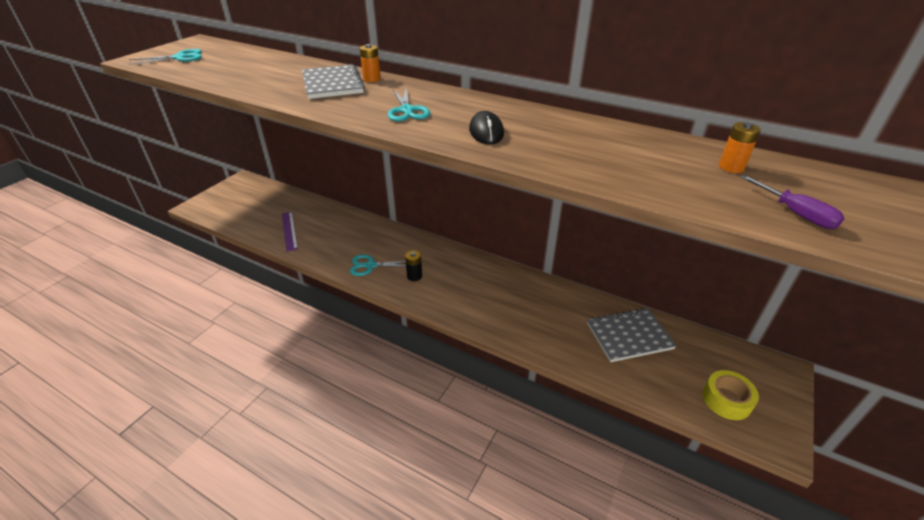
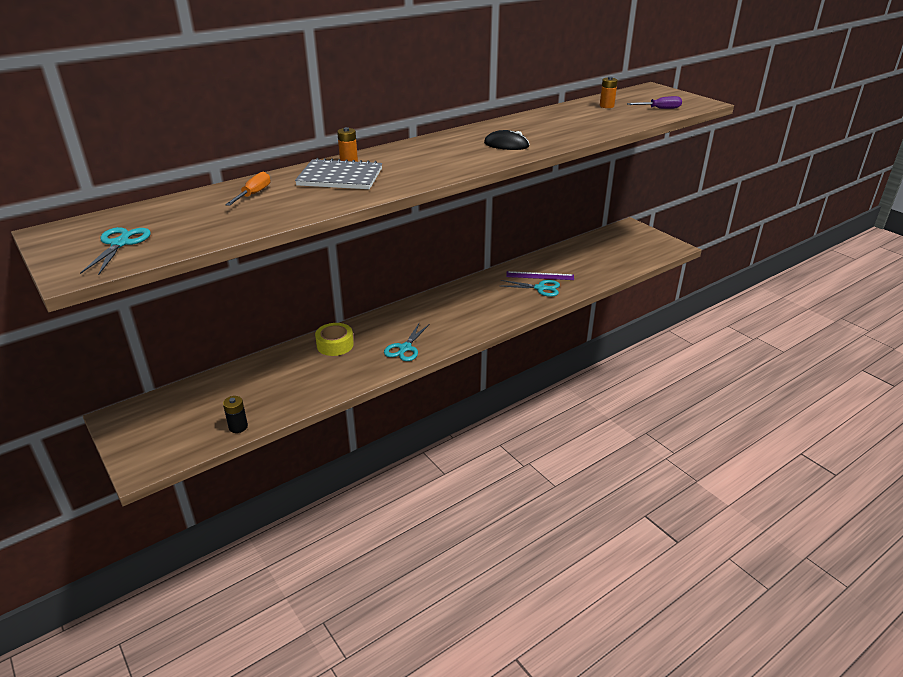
camera: 65 degrees left, 5 degrees down
purple ruler [282,212,298,251] -> purple ruler moved to [506,271,574,280]
turquoise scissors [387,88,430,122] -> turquoise scissors moved to [501,280,560,297]
black battery [405,250,422,281] -> black battery moved to [223,396,248,433]
grey notebook [587,308,677,362] -> none
yellow tape [703,370,759,420] -> yellow tape moved to [315,323,354,356]
none -> orange screwdriver [225,172,270,206]

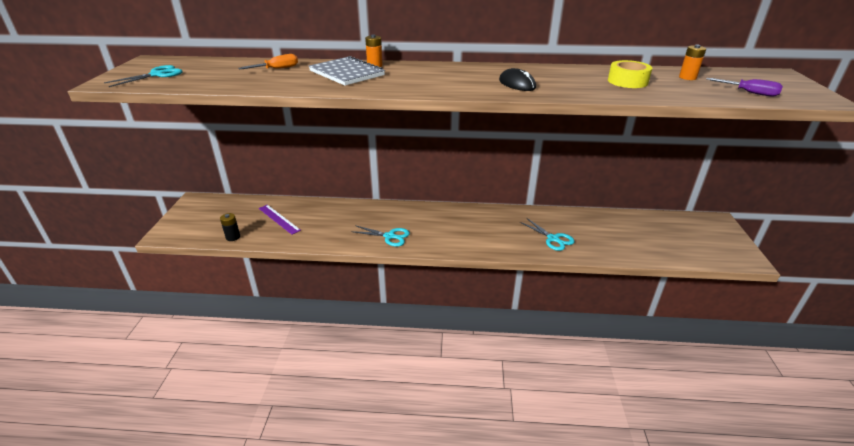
camera: 40 degrees right, 0 degrees up
yellow tape [315,323,354,356] -> yellow tape moved to [608,60,652,88]
turquoise scissors [384,324,430,361] -> turquoise scissors turned 135 degrees counterclockwise [351,225,410,247]
purple ruler [506,271,574,280] -> purple ruler moved to [259,205,301,235]

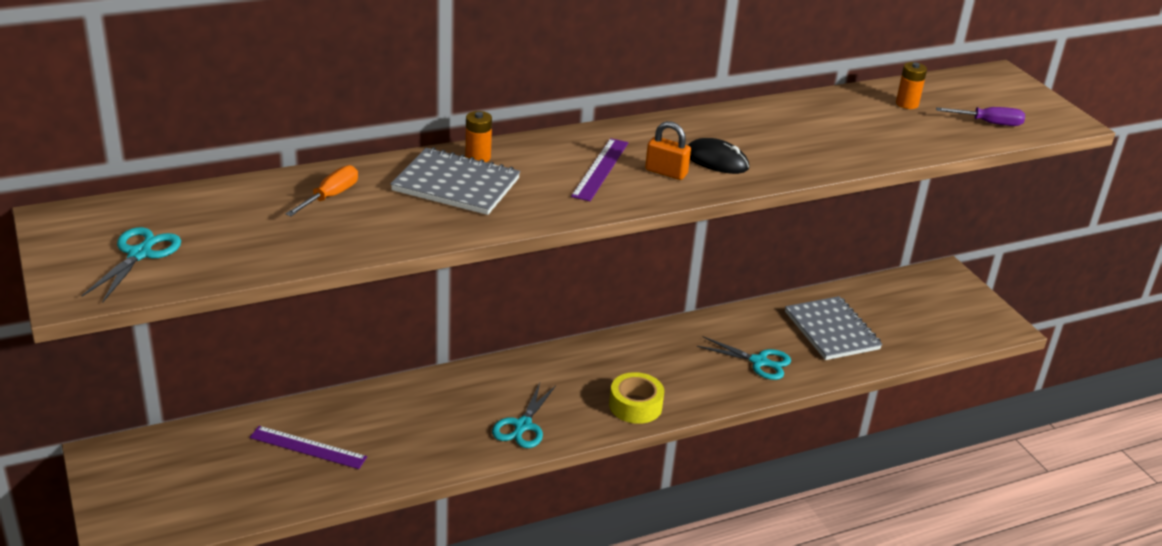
camera: 30 degrees left, 0 degrees up
black battery [220,213,240,241] -> none
turquoise scissors [351,225,410,247] -> turquoise scissors turned 120 degrees clockwise [492,383,556,448]
yellow tape [608,60,652,88] -> yellow tape moved to [609,372,664,424]
none -> purple ruler [571,138,628,201]
none -> orange padlock [645,121,691,180]
none -> grey notebook [785,296,883,360]

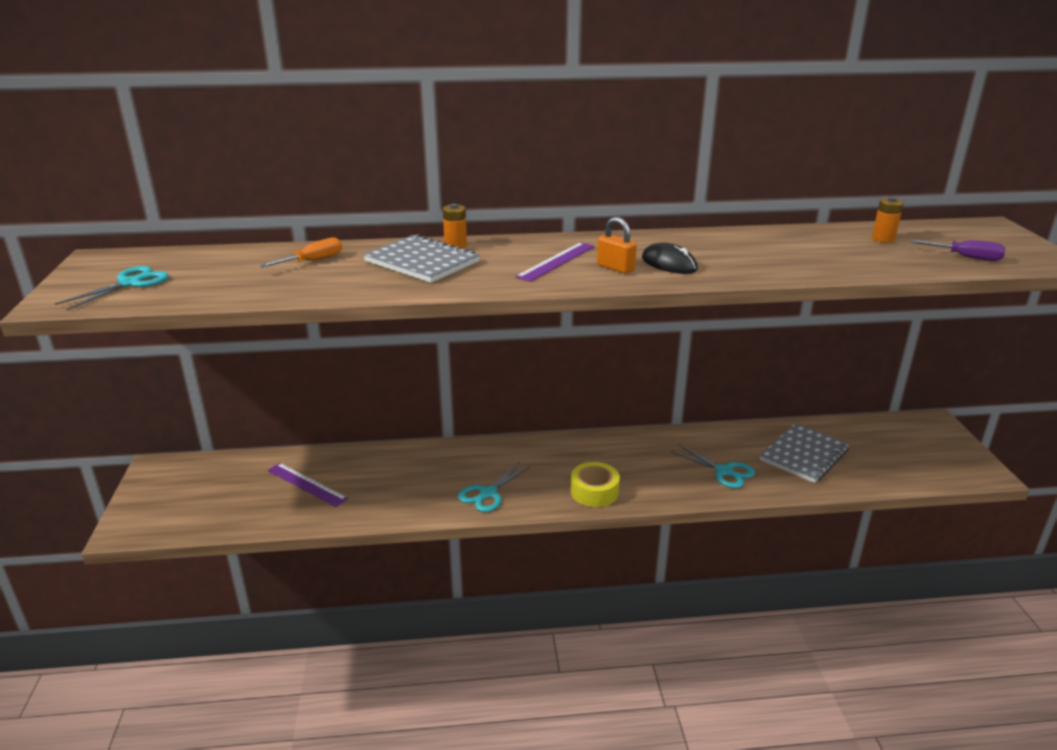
camera: 20 degrees right, 5 degrees down
grey notebook [785,296,883,360] -> grey notebook turned 45 degrees clockwise [760,423,849,483]

